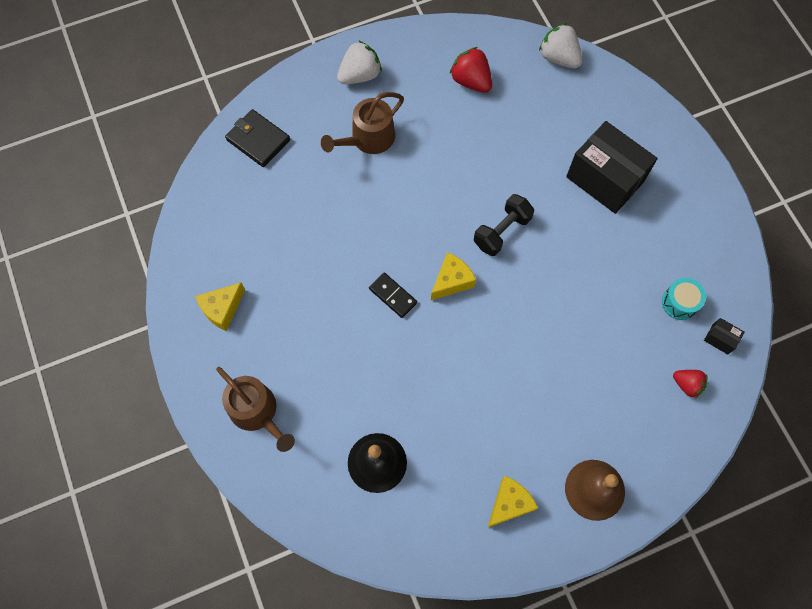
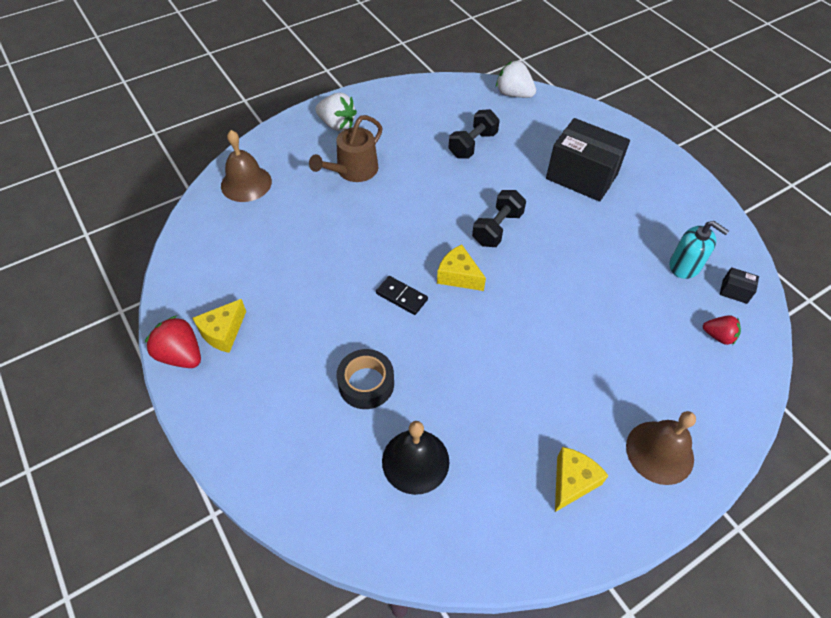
camera: 10 degrees left, 15 degrees down
brown watering can [216,367,295,452] -> none
black wallet [225,109,290,167] -> brown bell [221,130,272,202]
white strawberry [337,40,382,84] -> white strawberry turned 75 degrees clockwise [315,93,357,131]
yellow cheese [431,252,476,300] -> yellow cheese turned 90 degrees counterclockwise [437,245,486,291]
red strawberry [450,47,492,93] -> red strawberry moved to [145,316,201,368]
turquoise drum [662,278,706,320] -> turquoise soap dispenser [670,221,729,279]
none -> black tape [337,349,394,409]
none -> black dumbbell [449,109,500,158]

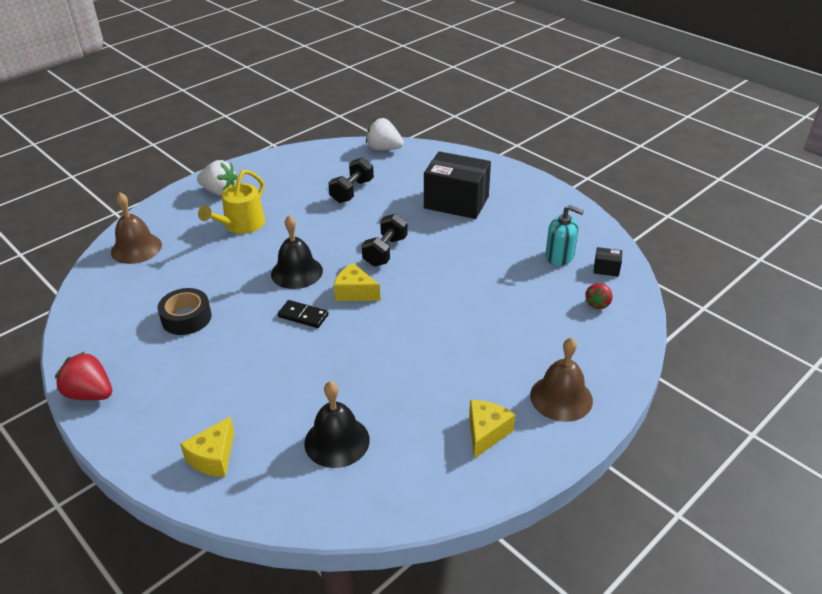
camera: 10 degrees left, 15 degrees down
yellow cheese [193,299,246,353] -> yellow cheese moved to [180,416,234,477]
brown watering can [309,115,382,182] -> yellow watering can [198,170,265,234]
black tape [337,349,394,409] -> black tape moved to [157,288,212,335]
red strawberry [703,315,741,345] -> red strawberry turned 105 degrees clockwise [585,283,613,309]
none -> black bell [271,215,323,289]

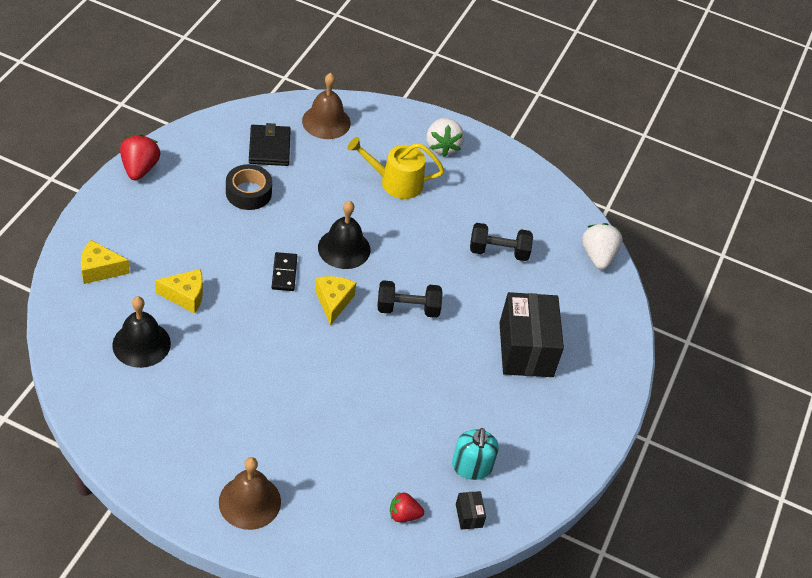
camera: 60 degrees right, 10 degrees up
yellow cheese [469,400,515,459] -> yellow cheese moved to [155,269,203,314]
none -> black wallet [249,123,291,166]

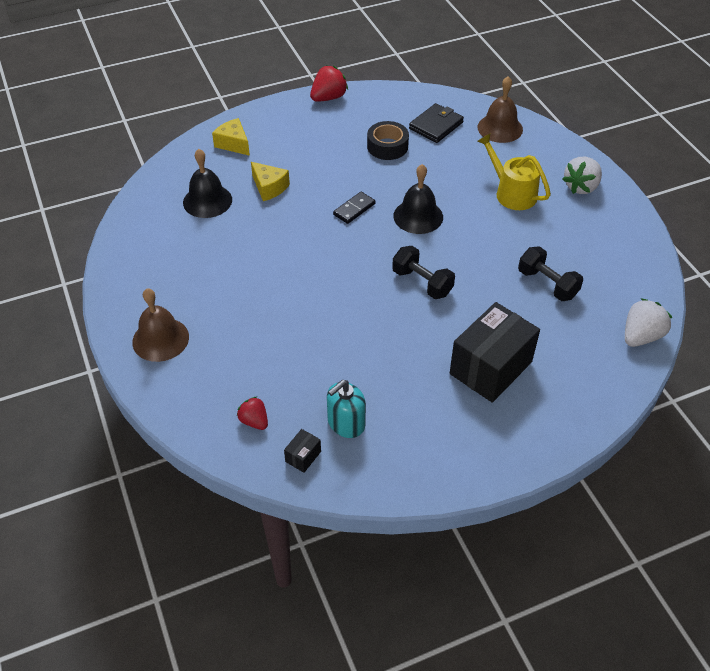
camera: 50 degrees right, 0 degrees up
yellow cheese [315,276,356,325] -> none

